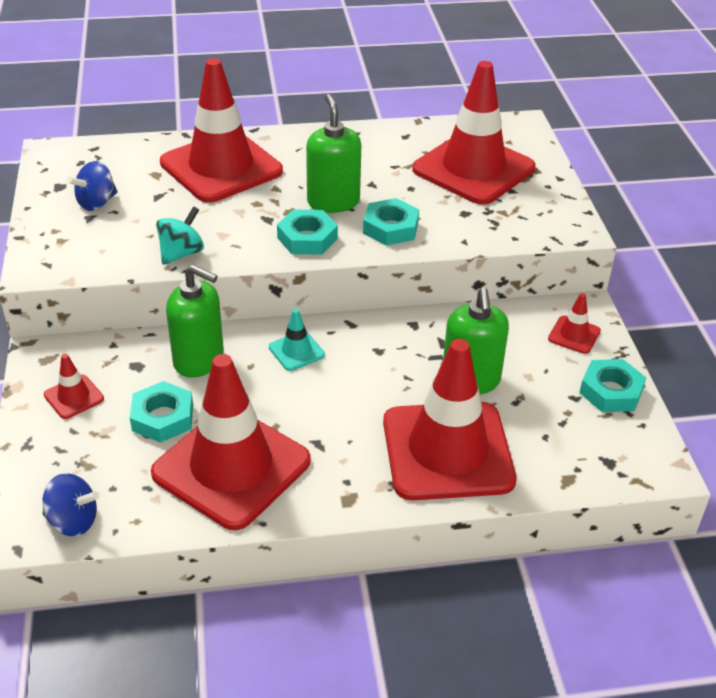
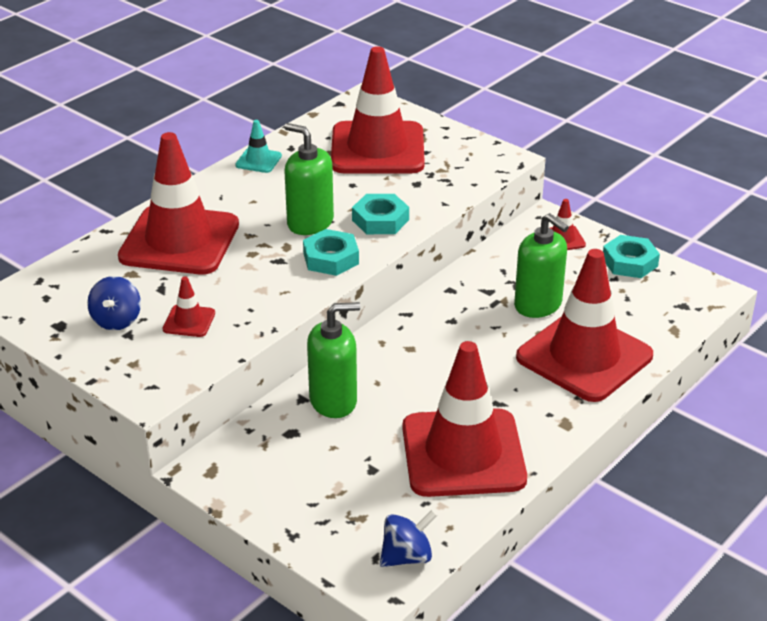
camera: 40 degrees left, 5 degrees down
red traffic cone [44,354,104,419] -> red traffic cone moved to [163,276,215,337]
turquoise nut [130,381,193,443] -> none
turquoise spinning top [156,206,204,265] -> none
turquoise traffic cone [269,309,325,371] -> turquoise traffic cone moved to [235,120,282,173]

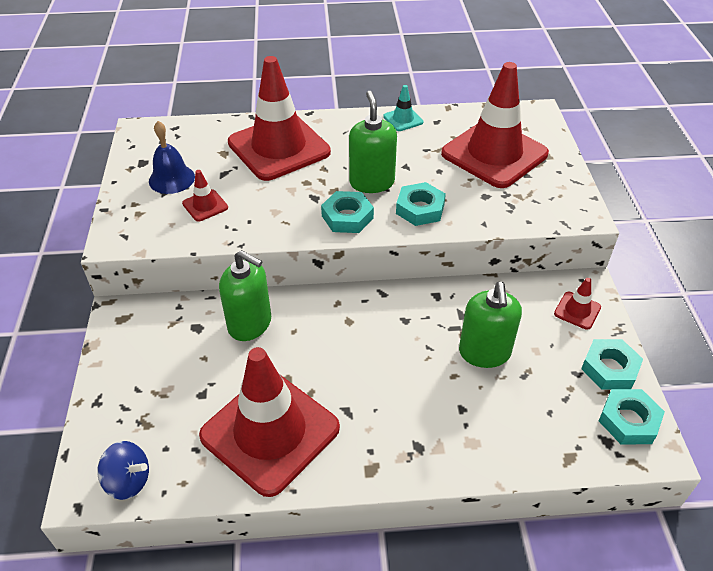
camera: 45 degrees right, 10 degrees up
blue spinning top [87,276,141,330] -> blue bell [149,121,195,194]
red traffic cone [516,249,653,402] -> none
none -> turquoise nut [599,389,665,444]

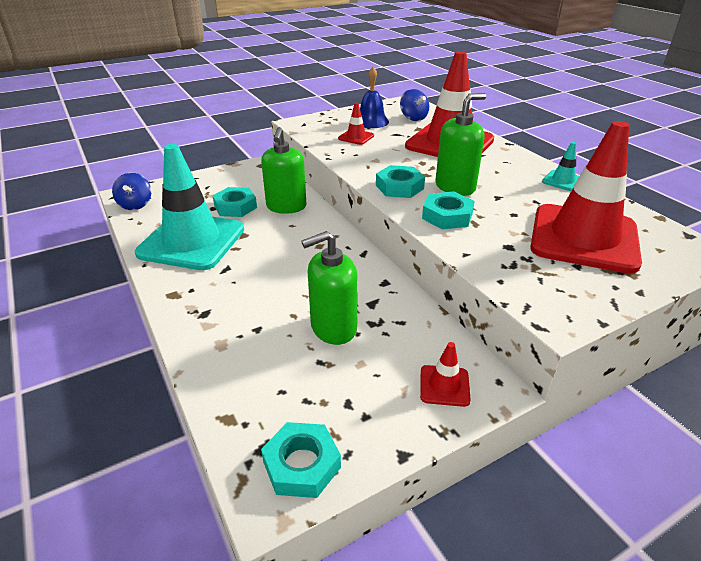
camera: 65 degrees right, 10 degrees down
red traffic cone [199,347,340,497] -> turquoise traffic cone [135,144,244,270]
turquoise nut [581,339,643,390] -> turquoise nut moved to [212,187,257,217]
none -> blue spinning top [400,89,429,121]

